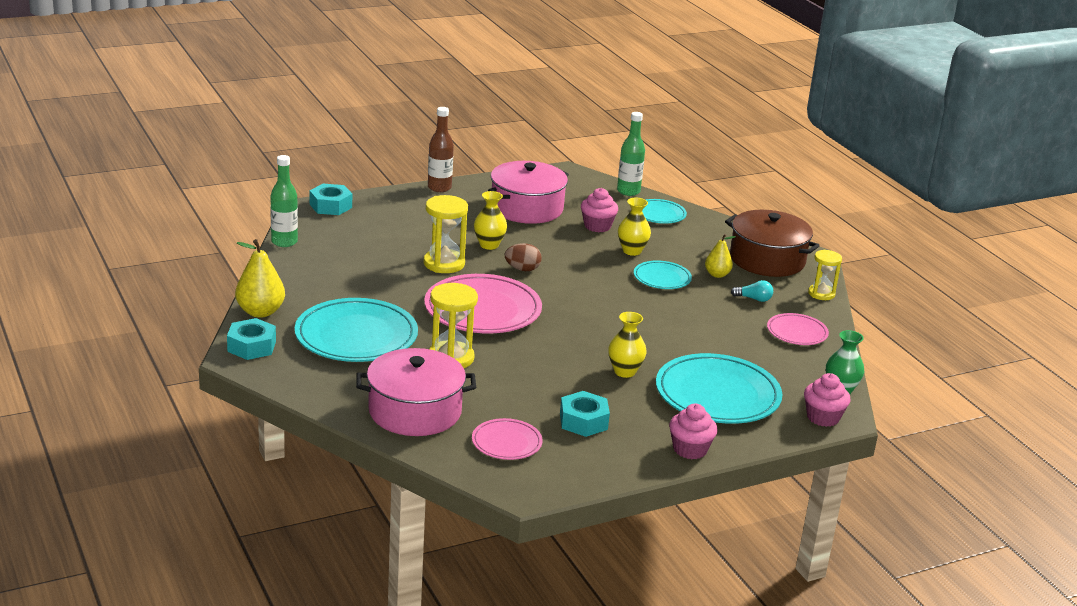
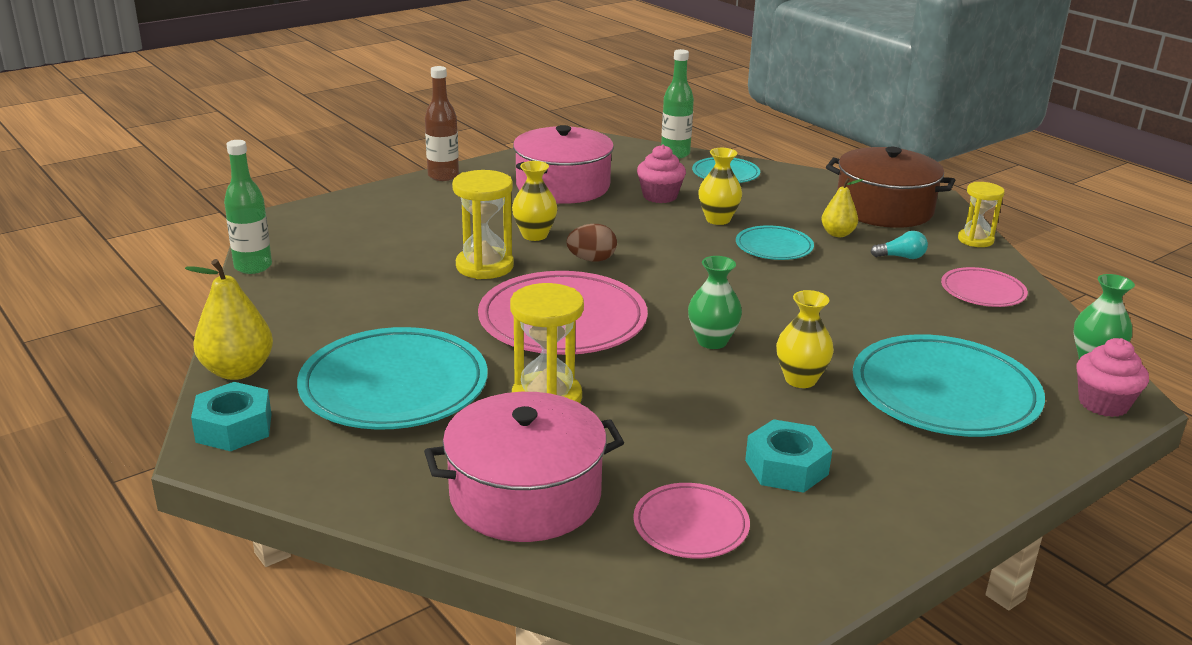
camera: 10 degrees left, 0 degrees up
turquoise nut [310,184,352,215] -> none
pink cupcake [669,404,718,459] -> none
none -> green vase [688,256,742,349]

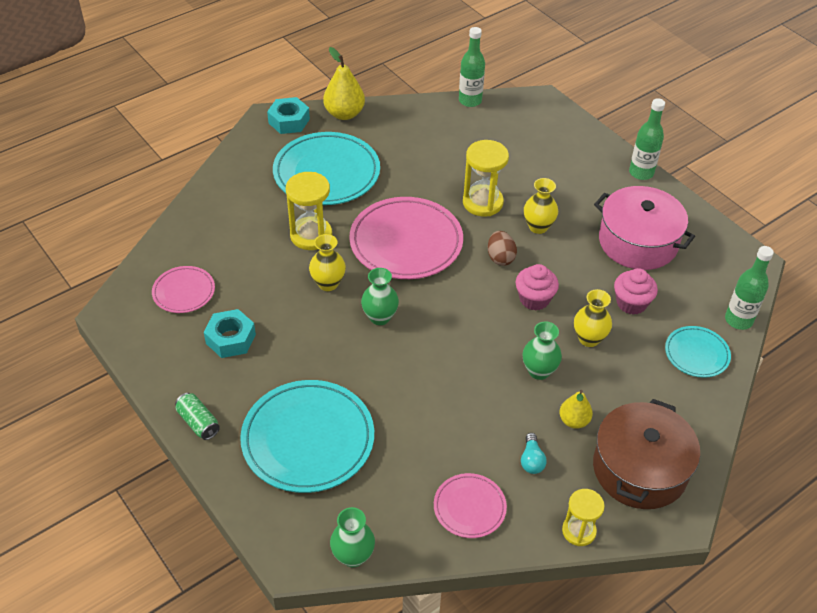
camera: 90 degrees right, 20 degrees up
pink pot [424,392,624,542] -> none
brown bottle [425,66,459,181] -> green bottle [629,98,665,180]
turquoise plate [736,225,814,260] -> green vase [523,322,562,380]
yellow vase [776,290,834,388] -> yellow vase moved to [309,234,346,291]
pink cupcake [1076,338,1149,417] -> pink cupcake moved to [515,264,559,311]
none -> green can [175,393,220,440]

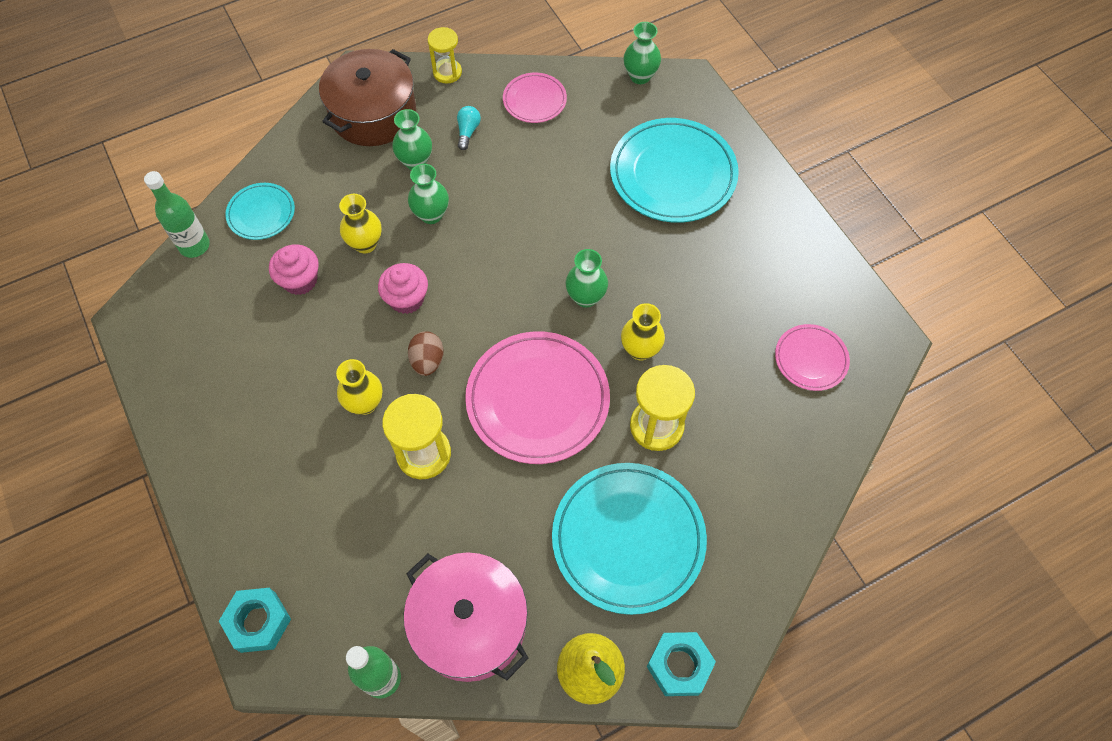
camera: 170 degrees left, 15 degrees up
green can [175,393,220,440] -> none
turquoise nut [204,309,256,358] -> turquoise nut moved to [219,588,291,653]
yellow pear [559,390,593,429] -> green vase [392,109,432,170]
pink pot [594,186,695,270] -> pink pot moved to [404,552,529,682]
green bottle [629,98,665,180] -> none

